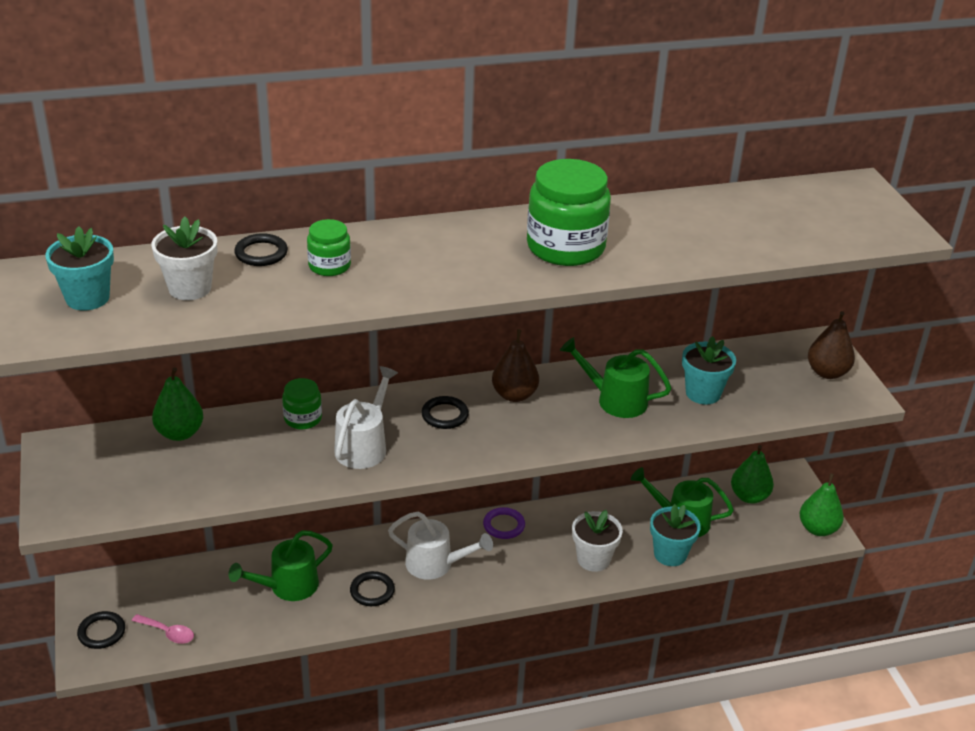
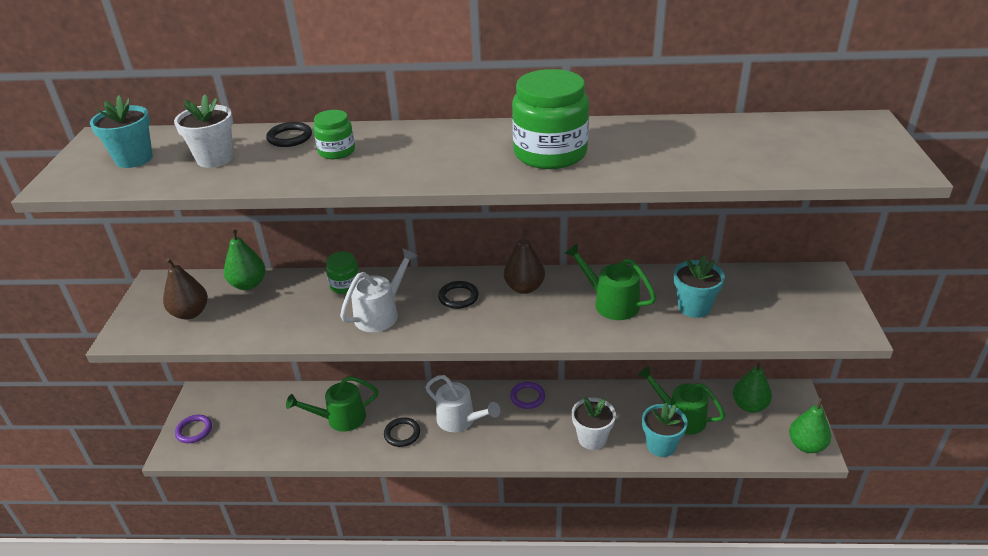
camera: 20 degrees right, 0 degrees up
black ring [77,611,125,649] -> purple ring [175,415,212,443]
pink spoon [132,614,194,644] -> none
brown pear [808,311,855,379] -> brown pear moved to [163,258,208,320]

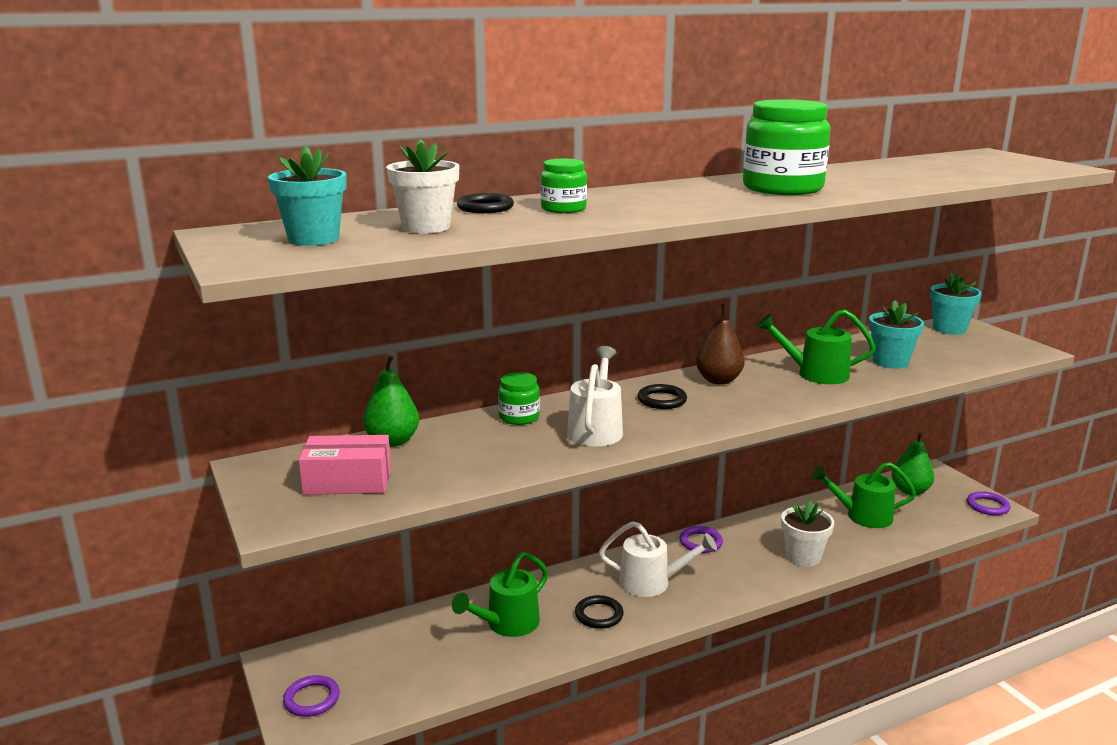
camera: 30 degrees left, 15 degrees down
brown pear [163,258,208,320] -> pink box [298,435,391,495]
turquoise flower pot [642,403,687,457] -> turquoise flower pot moved to [930,273,982,335]
green pear [789,398,831,453] -> purple ring [967,491,1010,515]

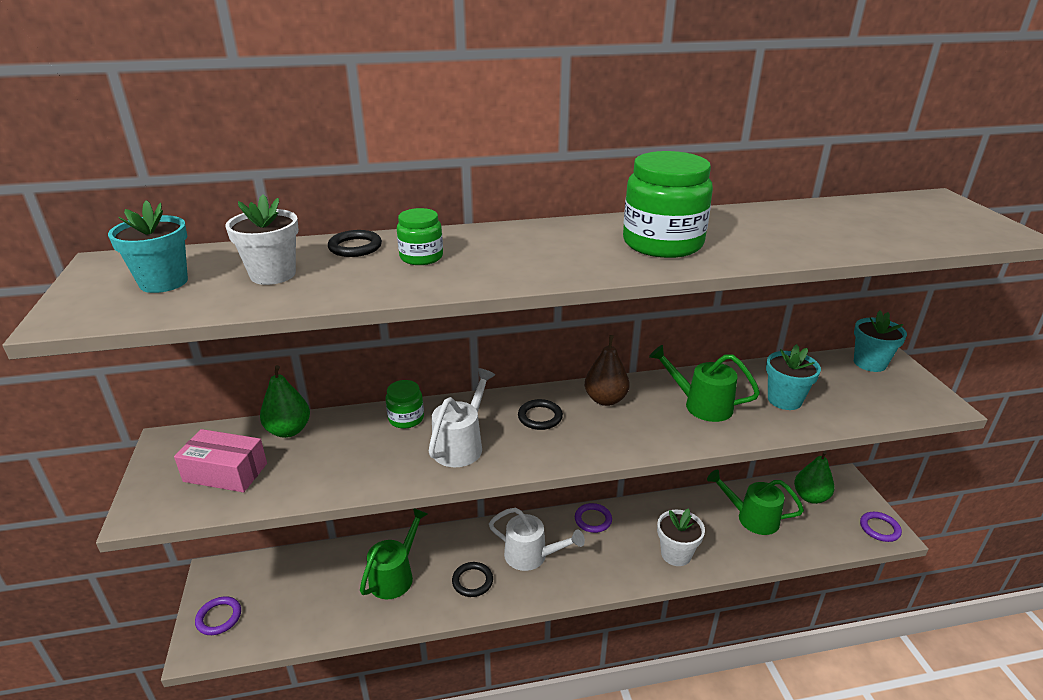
camera: 15 degrees right, 10 degrees up
green watering can [452,552,548,637] -> green watering can turned 150 degrees clockwise [360,508,427,599]

